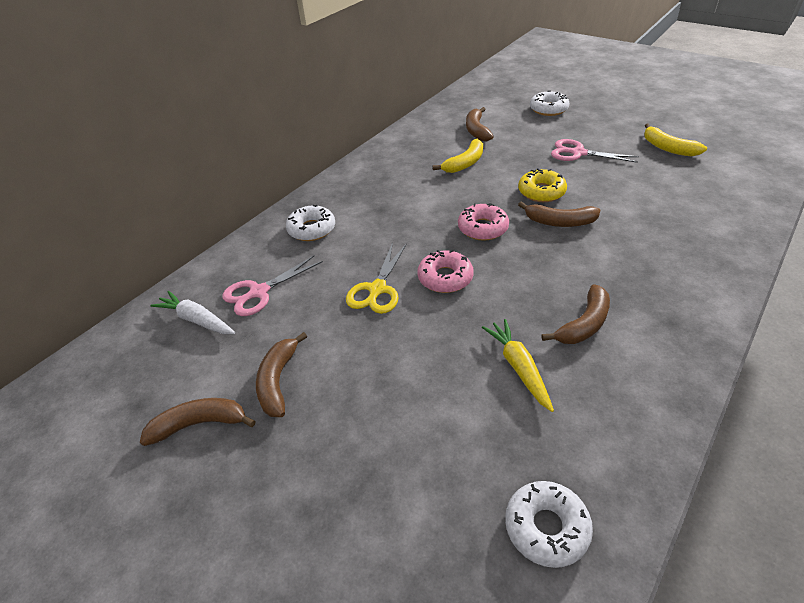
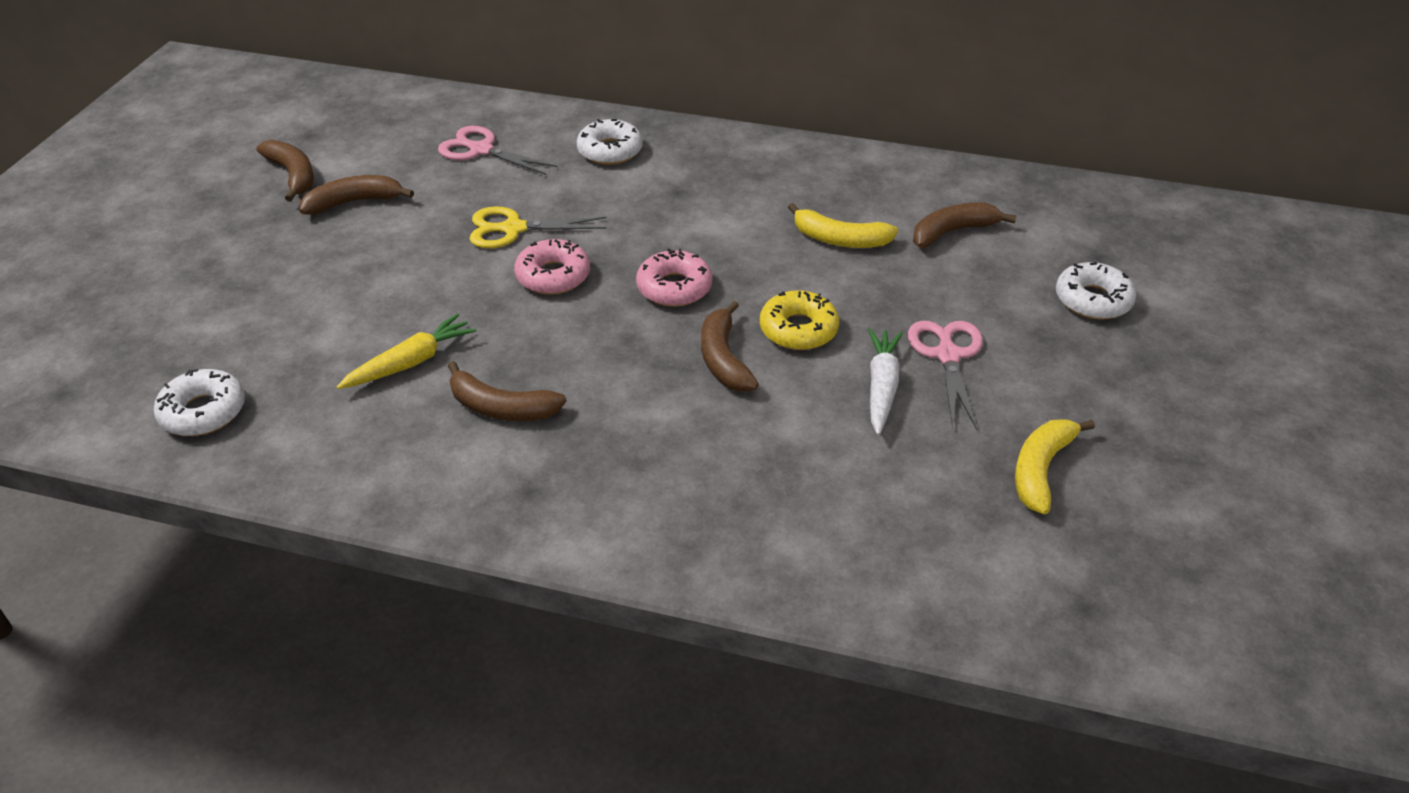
camera: 65 degrees right, 0 degrees up
white carrot [150,291,235,334] -> white carrot moved to [868,328,903,435]

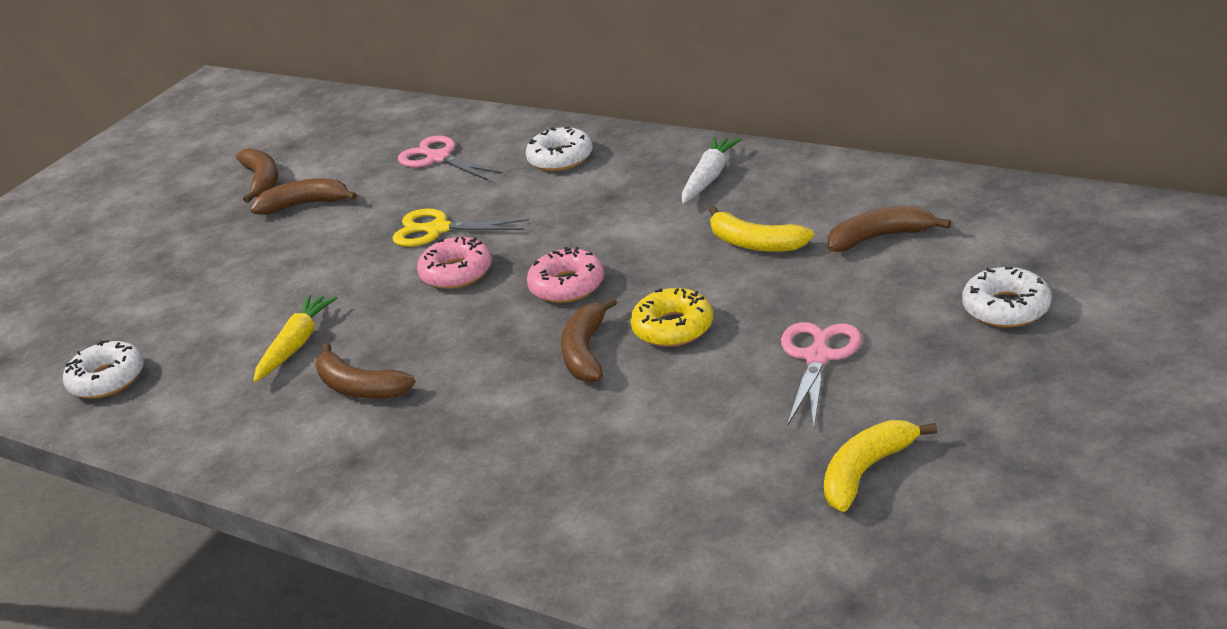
camera: 20 degrees right, 10 degrees down
yellow carrot [337,313,476,389] -> yellow carrot turned 45 degrees counterclockwise [253,295,337,382]
white carrot [868,328,903,435] -> white carrot moved to [682,137,741,204]

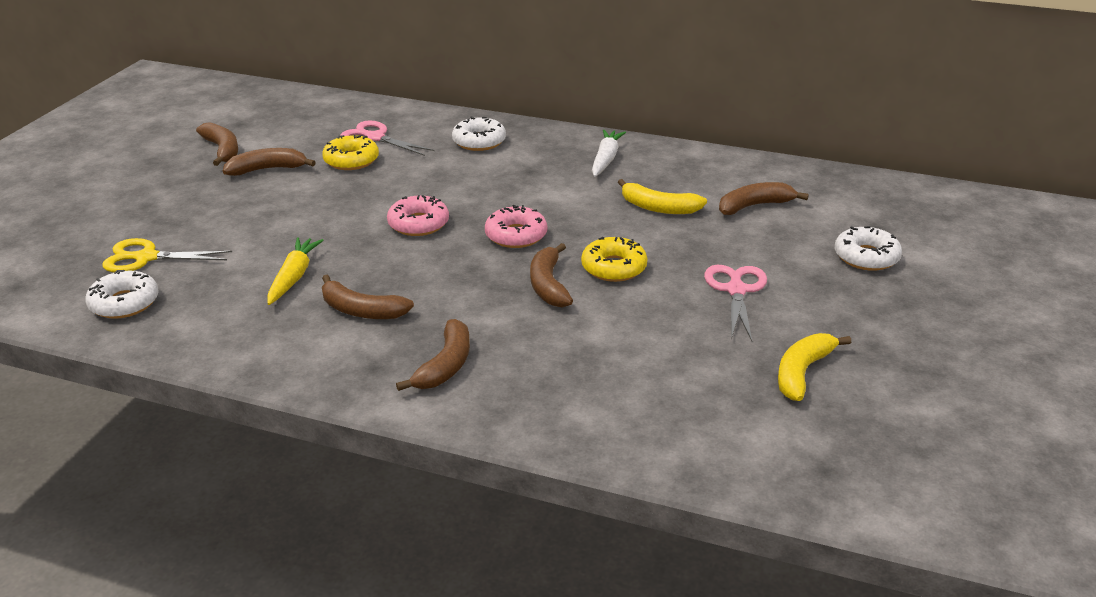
camera: 15 degrees left, 0 degrees up
yellow scissors [393,208,529,247] -> yellow scissors moved to [102,238,232,272]
none -> yellow donut [322,135,379,170]
none -> brown banana [396,319,470,391]

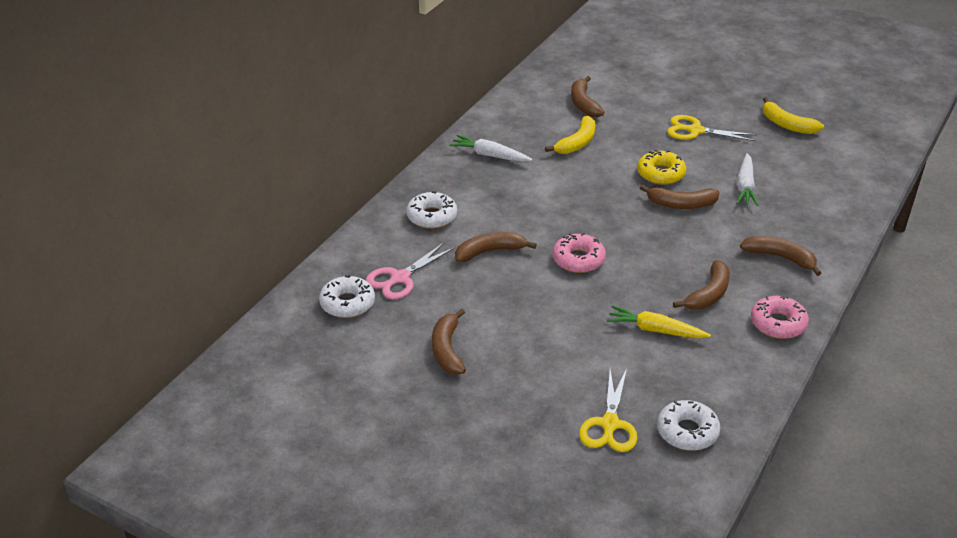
camera: 80 degrees left, 5 degrees up
brown banana [196,122,238,166] -> brown banana moved to [455,232,537,262]
yellow donut [322,135,379,170] -> none
pink donut [485,205,547,248] -> pink donut moved to [751,295,809,339]
pink scissors [704,265,767,341] -> yellow scissors [667,115,757,141]
white donut [835,226,902,271] -> white donut moved to [319,275,375,318]
none -> white carrot [736,153,758,206]

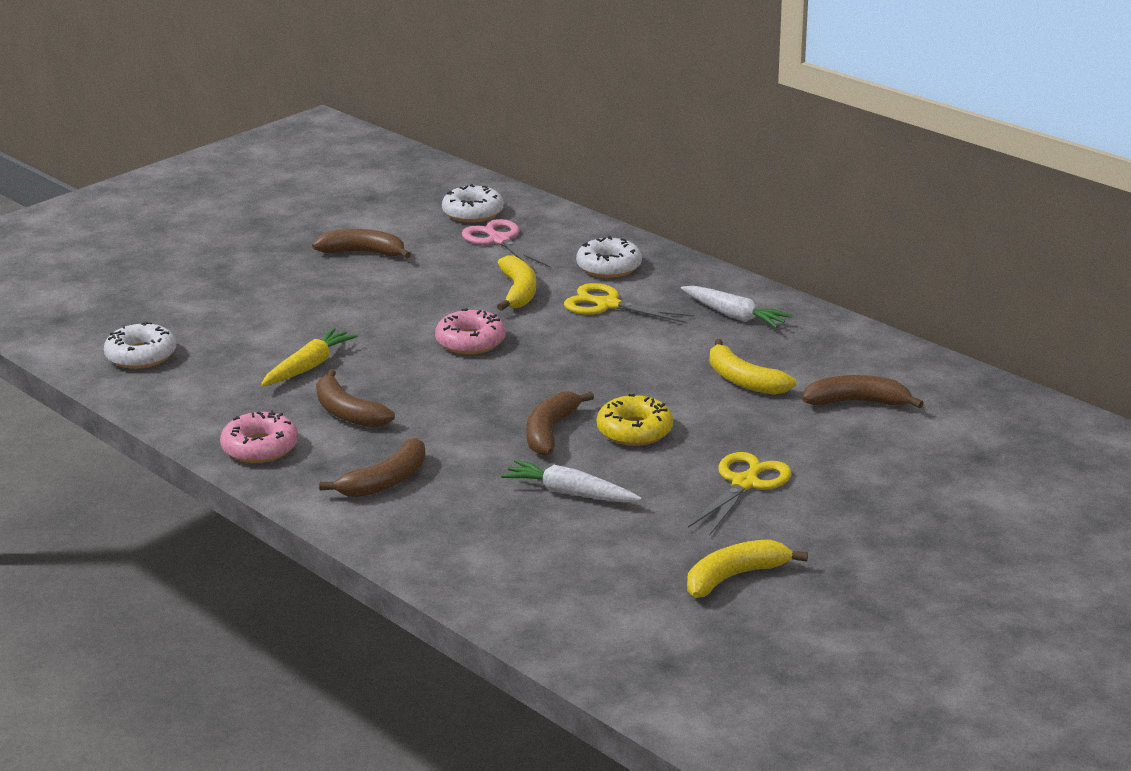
camera: 105 degrees right, 10 degrees down
white carrot [449,135,532,162] -> white carrot turned 90 degrees clockwise [681,286,792,328]
brown banana [455,232,537,262] -> yellow banana [497,255,536,311]
yellow scissors [579,369,638,452] -> yellow scissors moved to [564,283,694,323]

